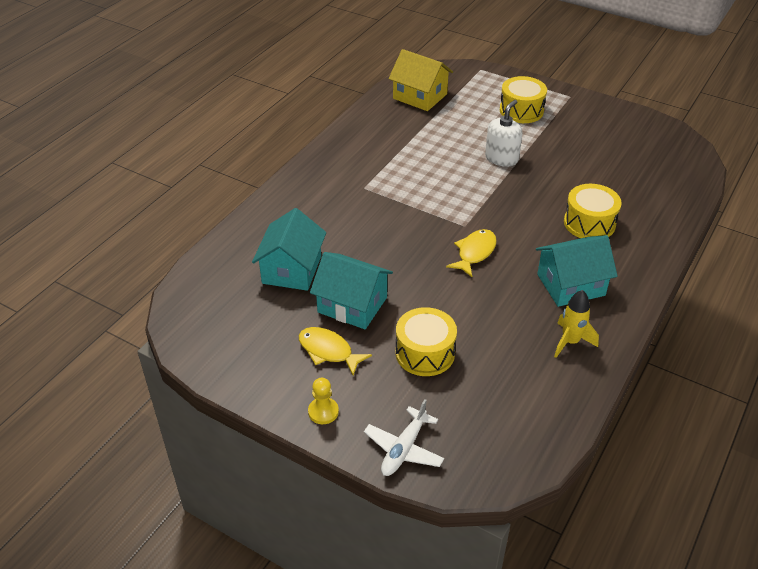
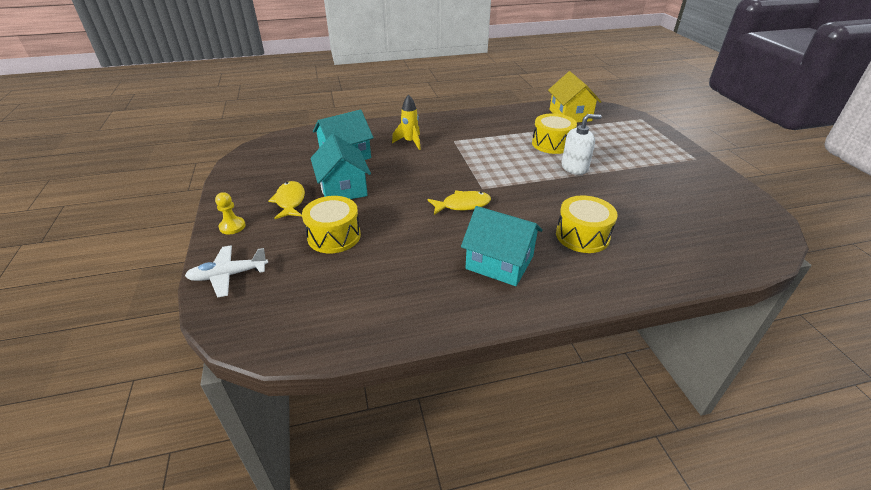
camera: 45 degrees right, 5 degrees down
yellow drum [500,76,547,123] -> yellow drum moved to [532,113,577,154]
yellow rocket [554,290,599,358] -> yellow rocket moved to [392,94,421,150]

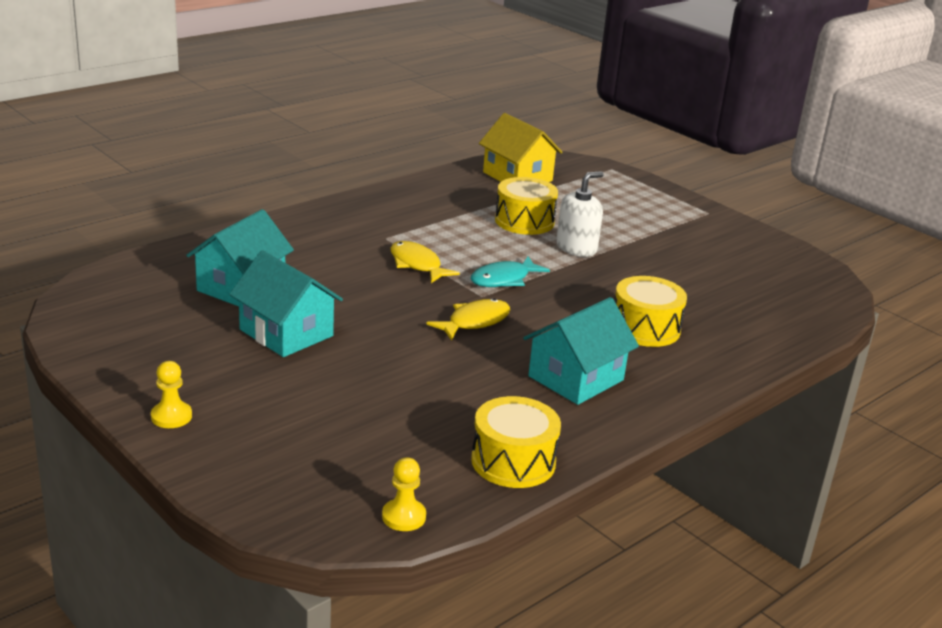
camera: 30 degrees left, 10 degrees down
white plane [185,245,268,298] -> none
yellow fish [268,181,305,219] -> yellow fish moved to [391,241,460,283]
yellow drum [302,196,361,253] -> yellow drum moved to [471,396,561,488]
yellow rocket [392,94,421,150] -> none
turquoise house [461,206,543,286] -> turquoise house turned 45 degrees counterclockwise [523,297,639,405]
none -> yellow pawn [382,457,426,531]
none -> turquoise fish [471,256,550,287]

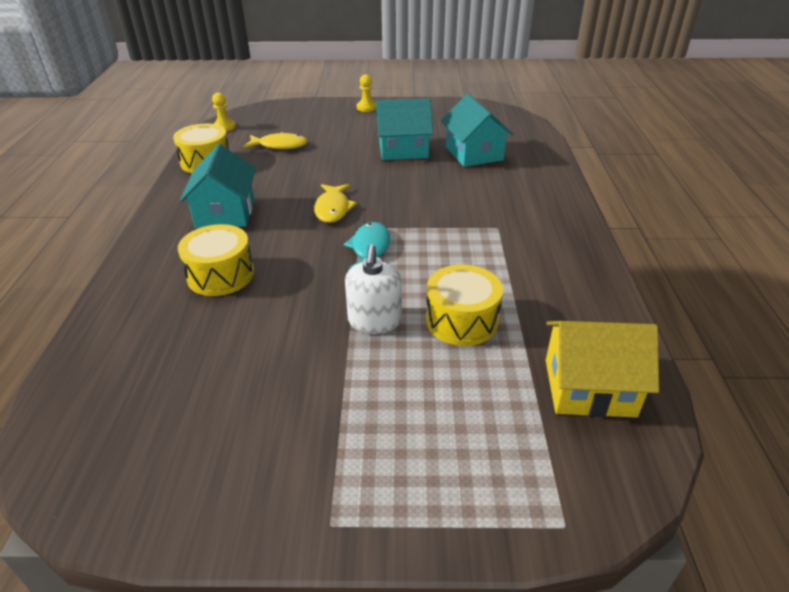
camera: 135 degrees right, 10 degrees up
yellow fish [391,241,460,283] -> yellow fish moved to [243,132,307,149]

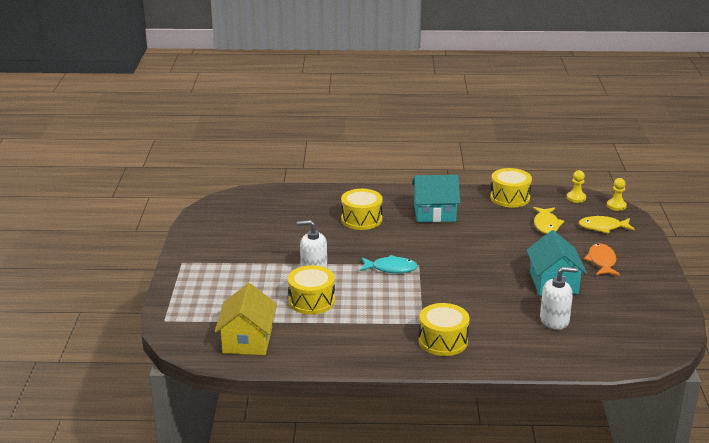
camera: 90 degrees right, 10 degrees down
yellow fish [314,184,357,223] -> yellow fish moved to [579,216,635,234]
yellow pawn [357,74,376,112] -> yellow pawn moved to [607,178,627,211]
turquoise house [441,94,513,167] -> white soap dispenser [540,267,578,330]
none -> yellow drum [419,303,470,356]
none -> orange fish [584,243,620,276]

